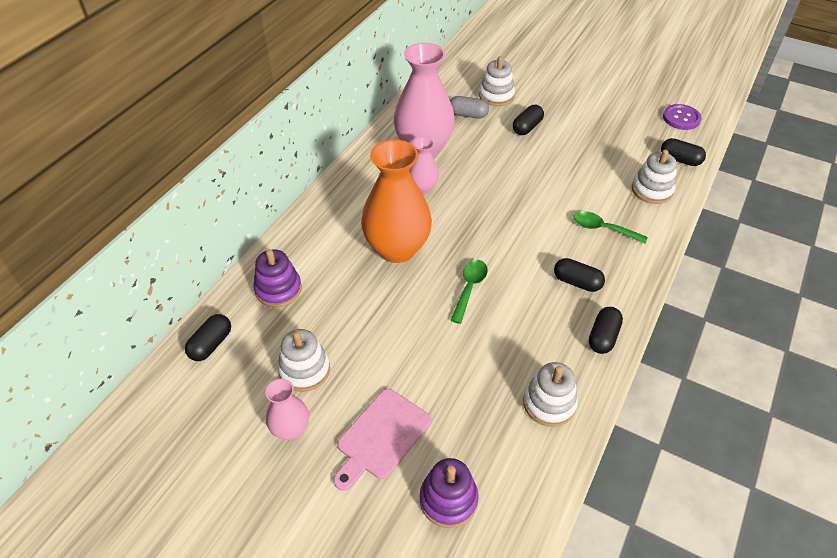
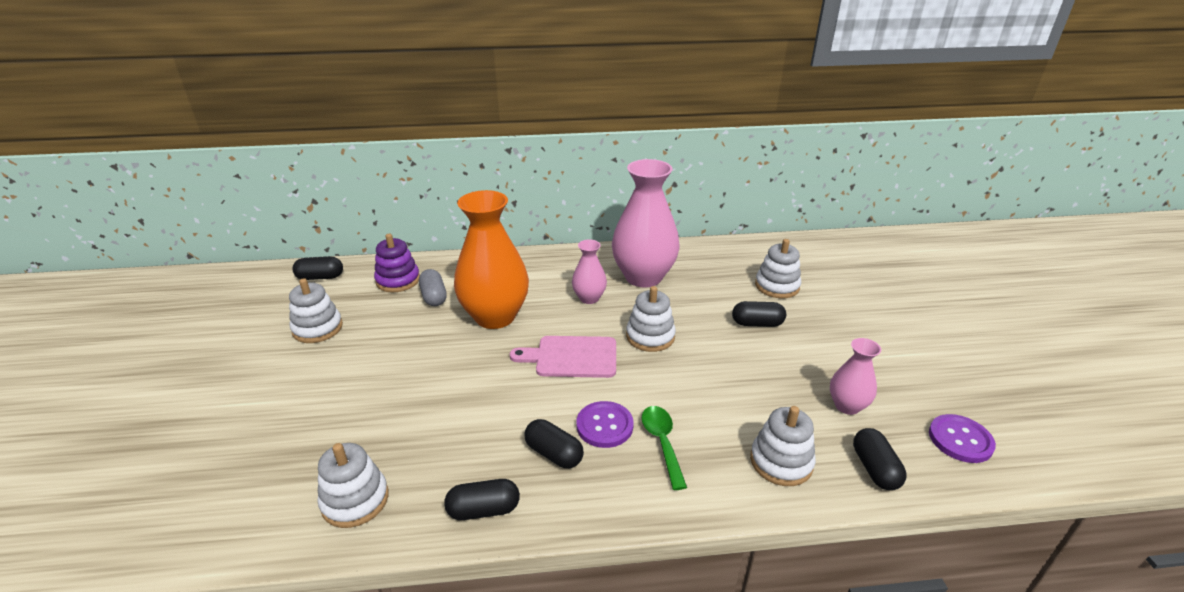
camera: 55 degrees right, 15 degrees down
pink vase [265,379,309,440] -> pink vase moved to [830,338,881,415]
pink cutting board [333,389,431,491] -> pink cutting board moved to [510,336,616,378]
purple stacking toy [420,458,479,528] -> none
grey capsule [450,96,489,119] -> grey capsule moved to [419,269,447,306]
green spoon [451,260,488,324] -> none
black capsule [554,258,605,292] -> black capsule turned 45 degrees counterclockwise [525,419,584,468]
none -> purple button [576,401,634,448]
none -> white stacking toy [626,286,676,352]

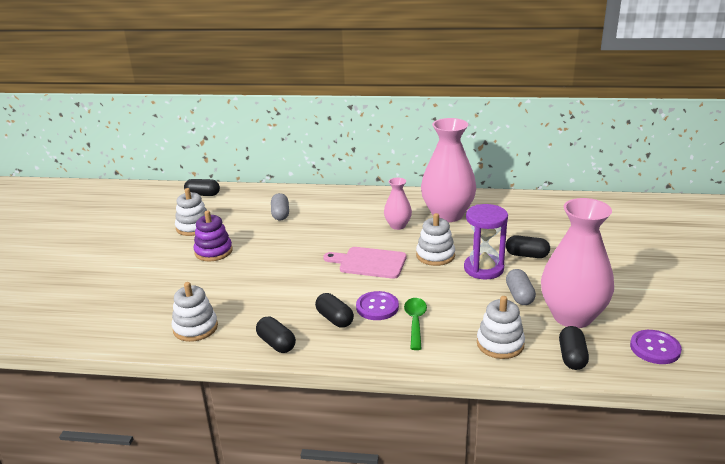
camera: 15 degrees right, 5 degrees down
purple stacking toy [374,234,420,292] -> purple stacking toy moved to [194,210,233,261]
black capsule [444,479,520,520] -> black capsule turned 45 degrees clockwise [256,317,296,353]
orange vase [454,190,529,329] -> none
white stacking toy [755,239,801,298] -> none
pink vase [830,338,881,415] -> pink vase [541,198,614,328], size x1.99
none -> purple hourglass [464,204,508,279]
none -> grey capsule [506,269,536,305]

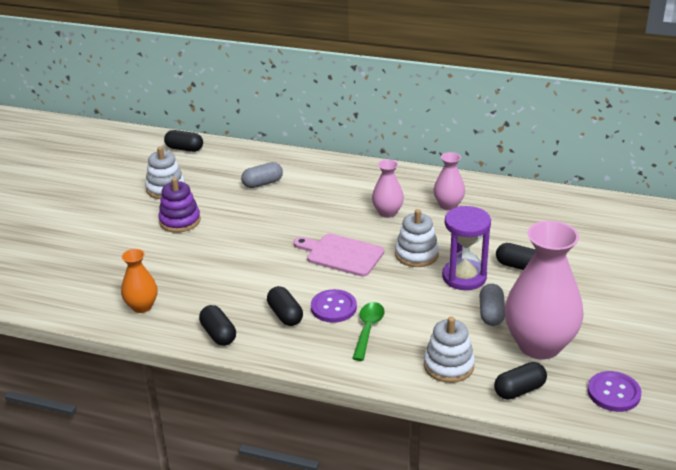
camera: 10 degrees right, 5 degrees up
white stacking toy [172,282,218,342] -> orange vase [121,249,157,313]
grey capsule [271,193,289,220] -> grey capsule turned 60 degrees clockwise [241,162,283,188]
pink vase [421,118,476,222] -> pink vase [434,152,465,210], size x0.50
black capsule [559,326,589,370] -> black capsule turned 45 degrees clockwise [494,362,547,400]

